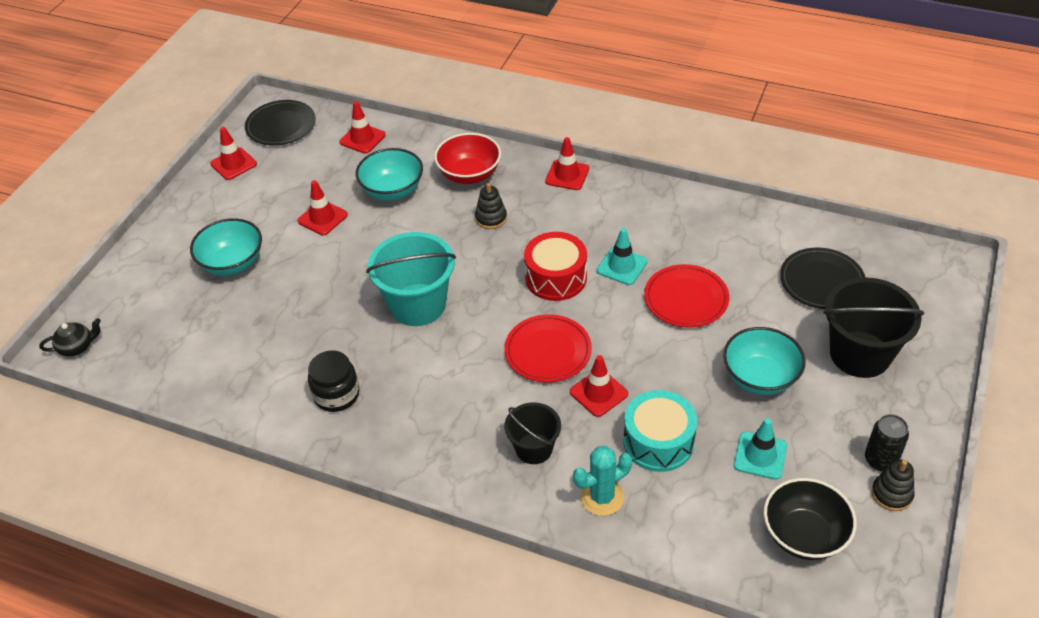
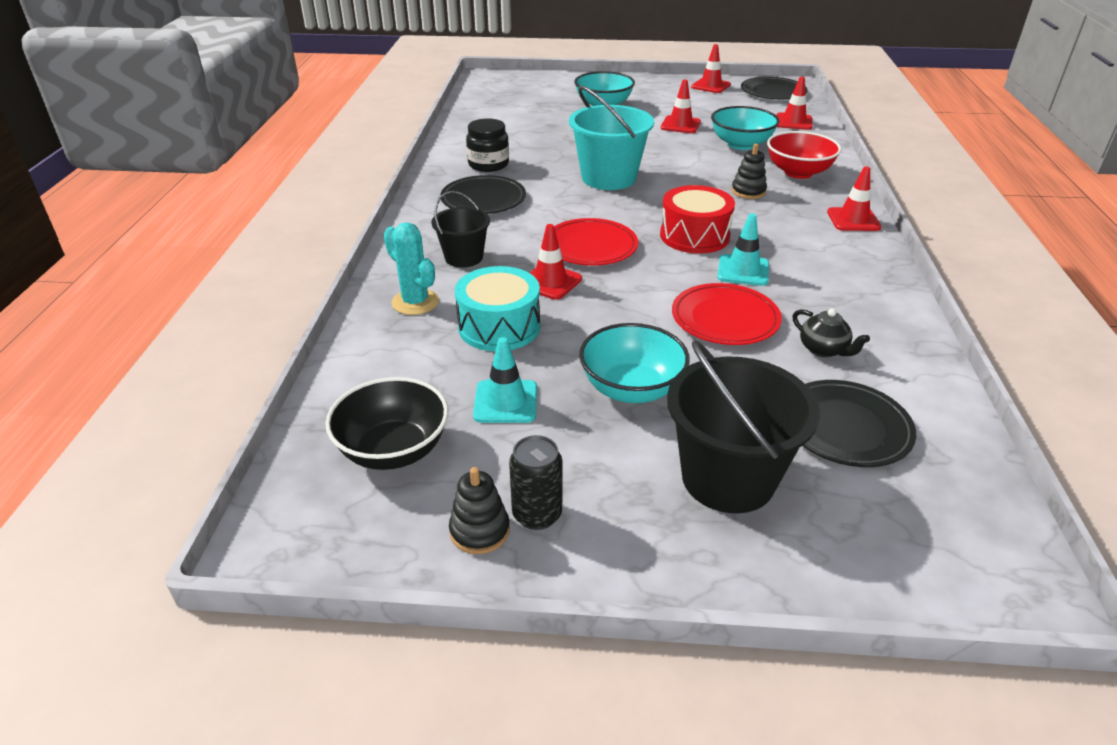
camera: 70 degrees right, 10 degrees down
black teapot [39,318,101,357] -> black teapot moved to [792,308,870,357]
none -> black plate [440,175,526,214]

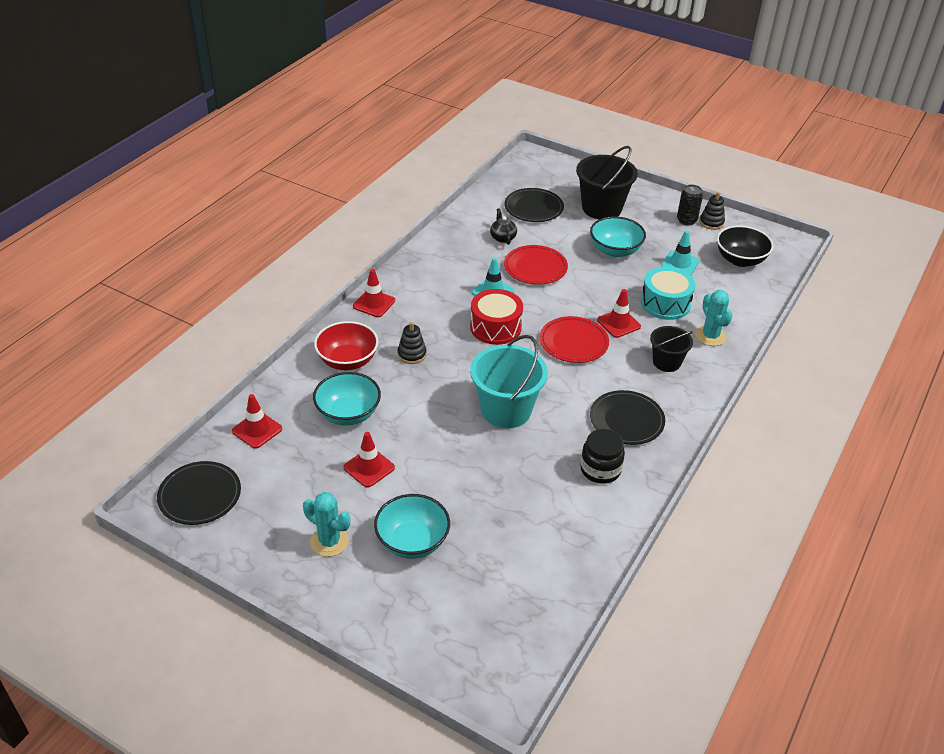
camera: 155 degrees left, 5 degrees up
red traffic cone [691,44,731,93] -> none
none -> turquoise cactus [303,492,350,557]

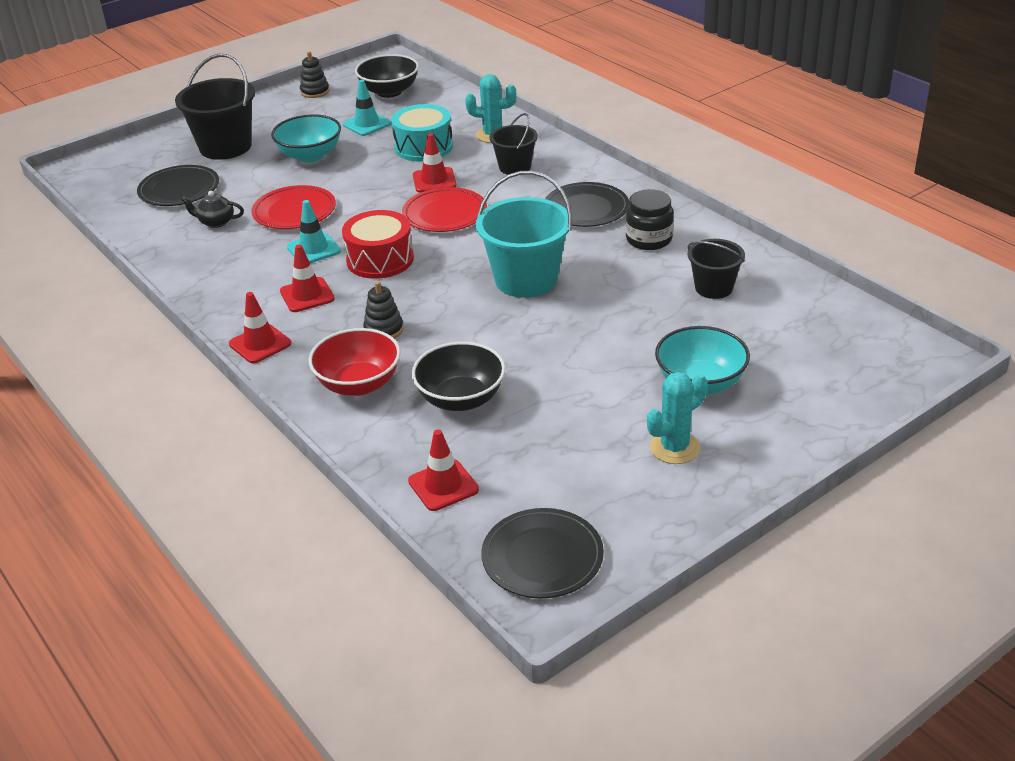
camera: 65 degrees left, 5 degrees down
turquoise bowl [313,372,381,426] -> black bowl [412,342,505,411]
red traffic cone [343,432,395,488] -> red traffic cone moved to [280,245,335,312]
black can [677,185,703,226] -> none
none -> black bucket [688,239,745,299]

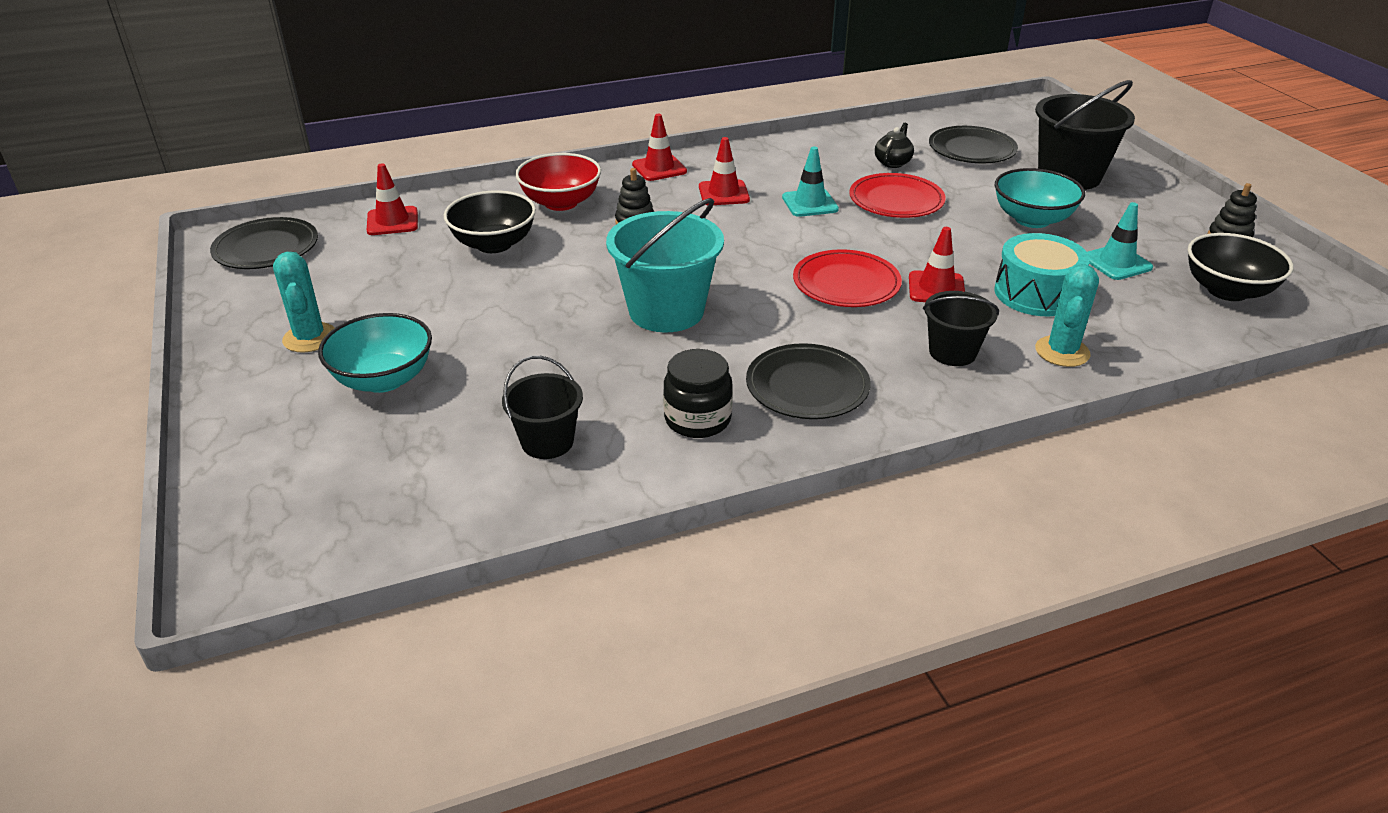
camera: 105 degrees right, 0 degrees up
red drum [342,210,414,279] -> none

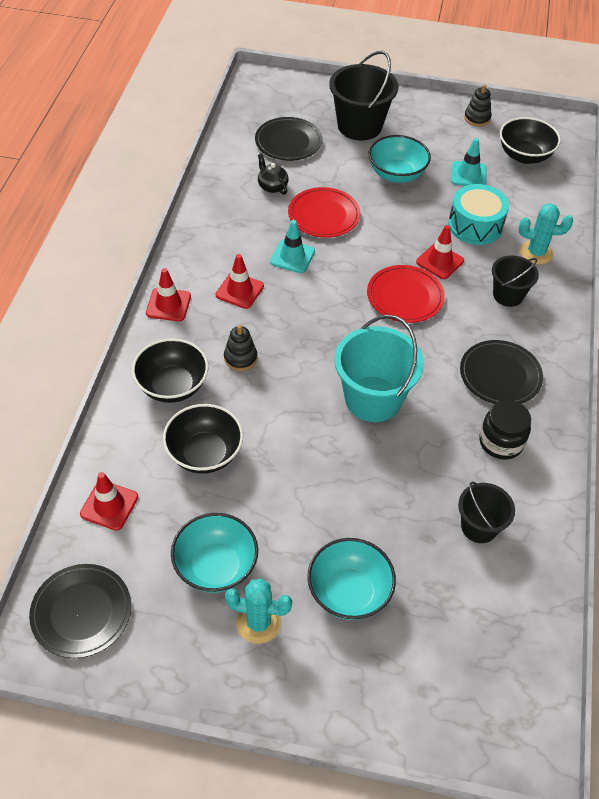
camera: 60 degrees left, 15 degrees up
red bowl [515,153,601,211] -> black bowl [132,338,208,403]
turquoise cactus [1035,265,1099,367] -> turquoise cactus turned 45 degrees counterclockwise [519,203,573,264]
none -> turquoise bowl [171,513,258,593]

